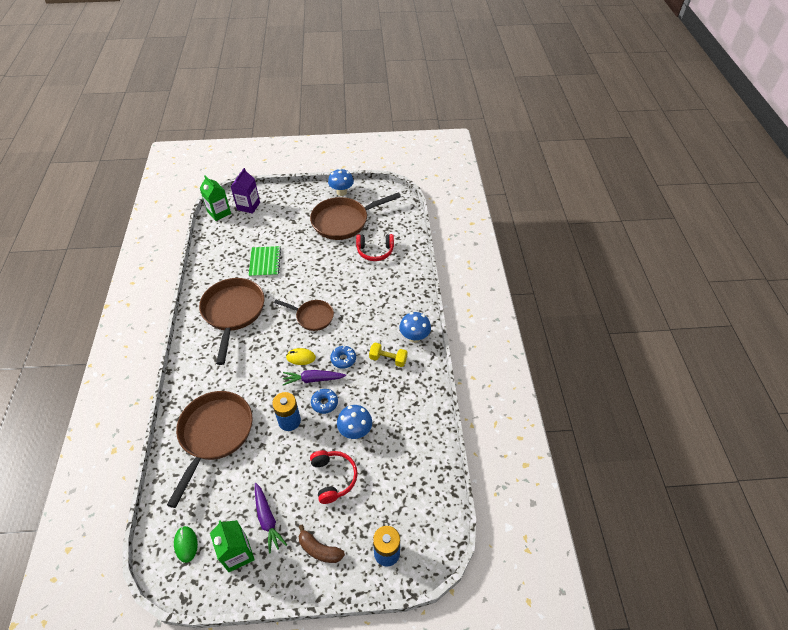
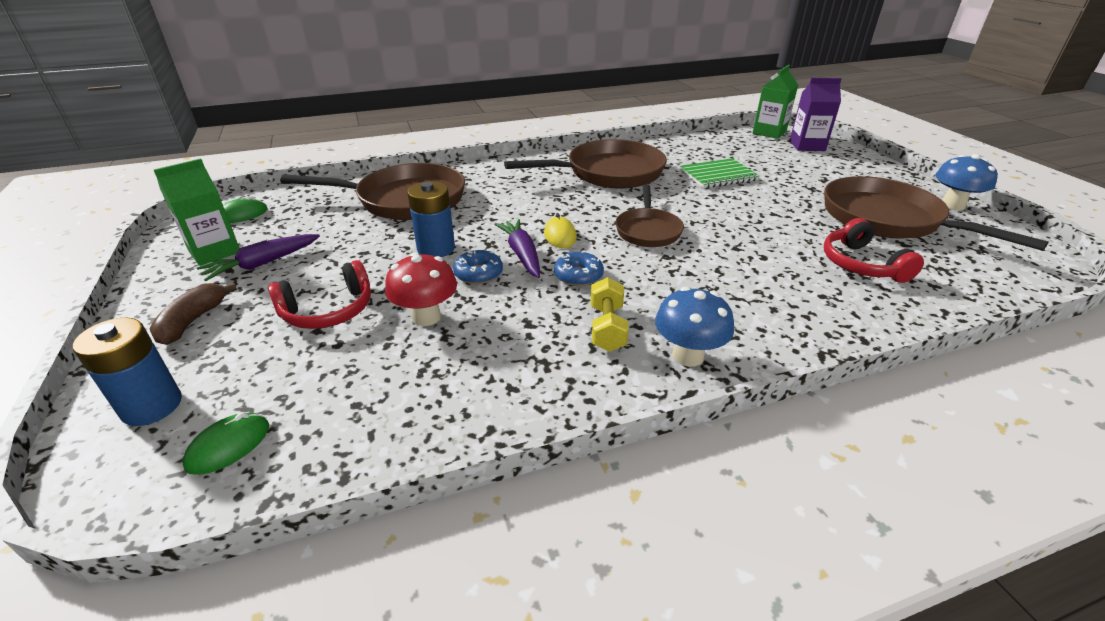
camera: 75 degrees right, 15 degrees down
blue mushroom [337,405,372,439] -> red mushroom [385,253,457,326]
none -> green mouse [182,412,269,475]

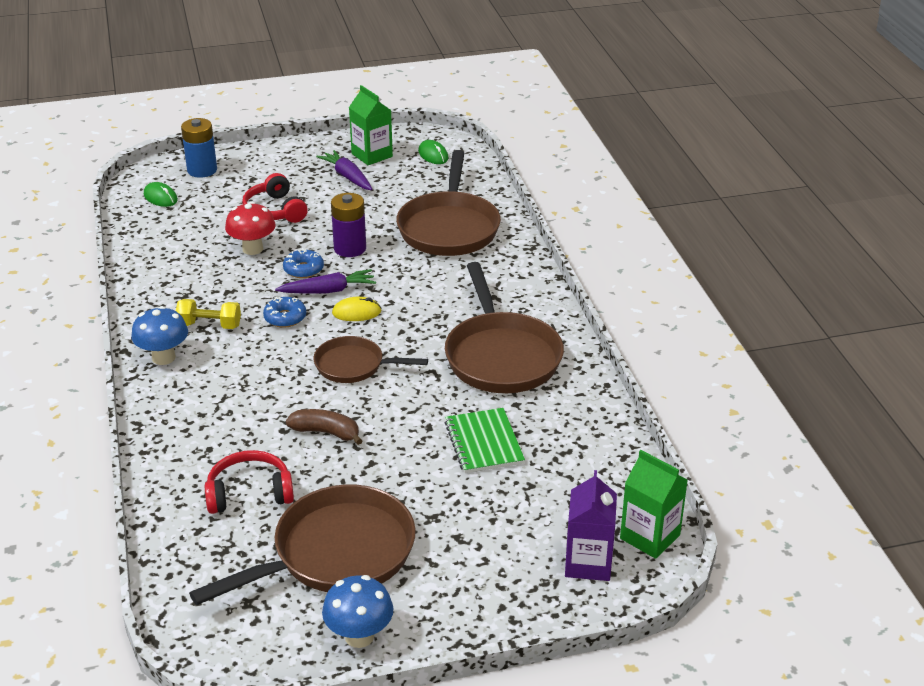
camera: 95 degrees right, 0 degrees up
brown banana [149,283,237,345] -> brown banana moved to [286,409,363,445]
blue battery [407,181,455,257] -> purple battery [331,193,366,257]

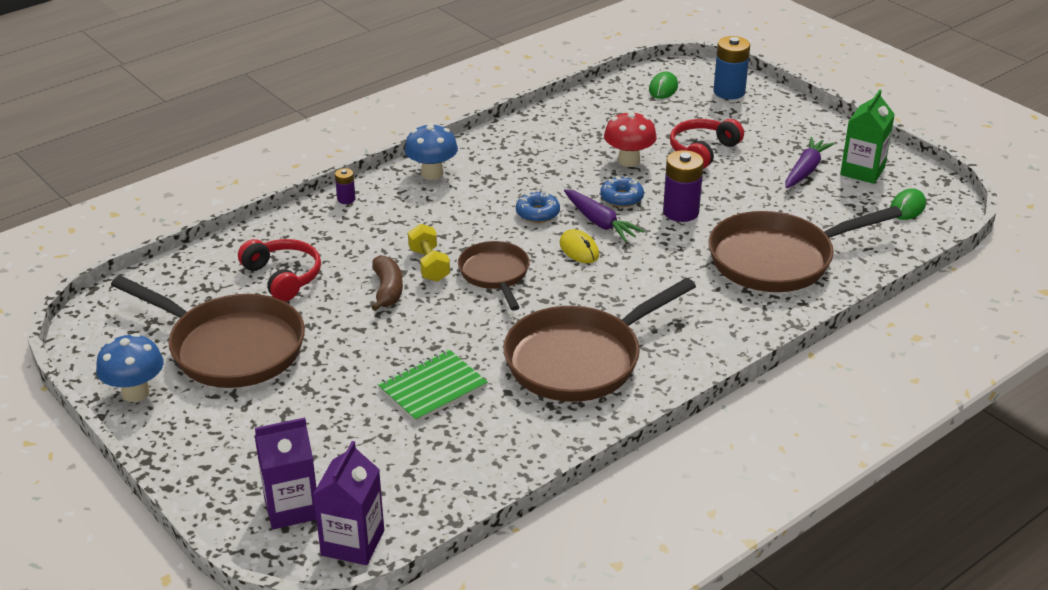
camera: 65 degrees right, 0 degrees up
yellow dumbbell [176,299,241,329] -> yellow dumbbell moved to [408,224,450,282]
green carton [620,450,688,559] -> purple carton [313,441,384,565]
none -> purple battery [335,168,356,204]

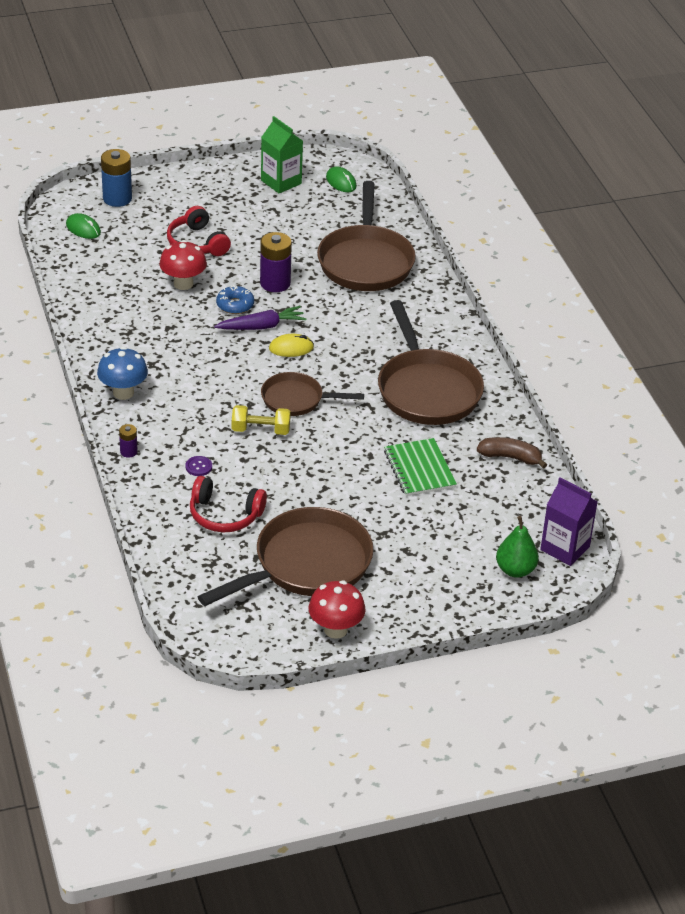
camera: 70 degrees left, 5 degrees up
blue mushroom [96,333,164,402] -> red mushroom [309,580,365,639]
red headphones [238,239,321,302] -> red headphones turned 150 degrees counterclockwise [190,476,267,532]
purple carton [255,418,316,529] -> green pear [496,516,539,578]
brown banana [371,255,403,311] -> brown banana moved to [477,437,547,469]
blue donut [516,191,560,223] -> none
purple carrot [785,137,834,188] -> none
none -> purple button [186,456,212,476]

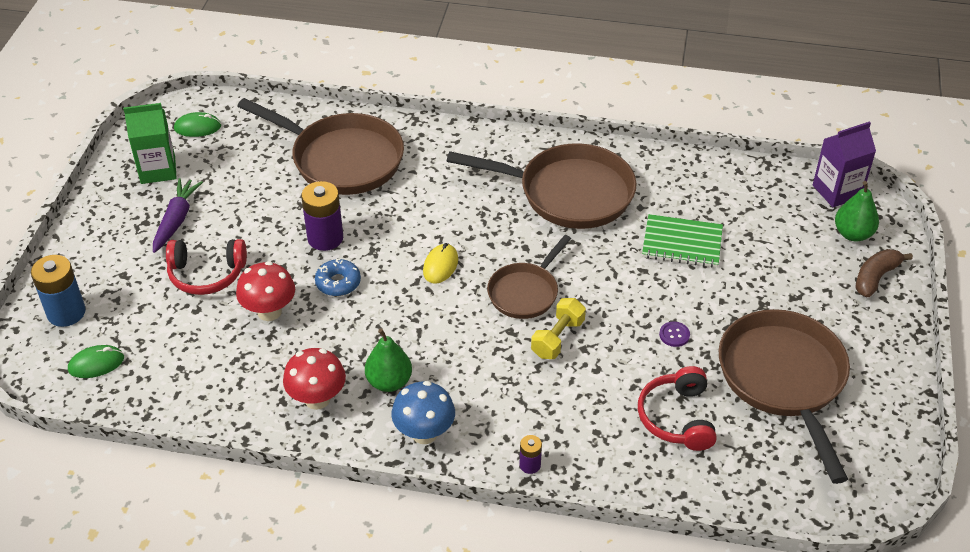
camera: 60 degrees left, 5 degrees up
purple button [186,456,212,476] -> purple button moved to [659,322,690,347]
red headphones [190,476,267,532] -> red headphones turned 135 degrees clockwise [638,366,717,451]
purple carrot [214,306,307,330] -> purple carrot moved to [153,178,203,253]
red mushroom [309,580,365,639] -> red mushroom moved to [283,348,346,410]
brown banana [477,437,547,469] -> brown banana moved to [855,249,913,297]
none -> green pear [365,328,412,392]

